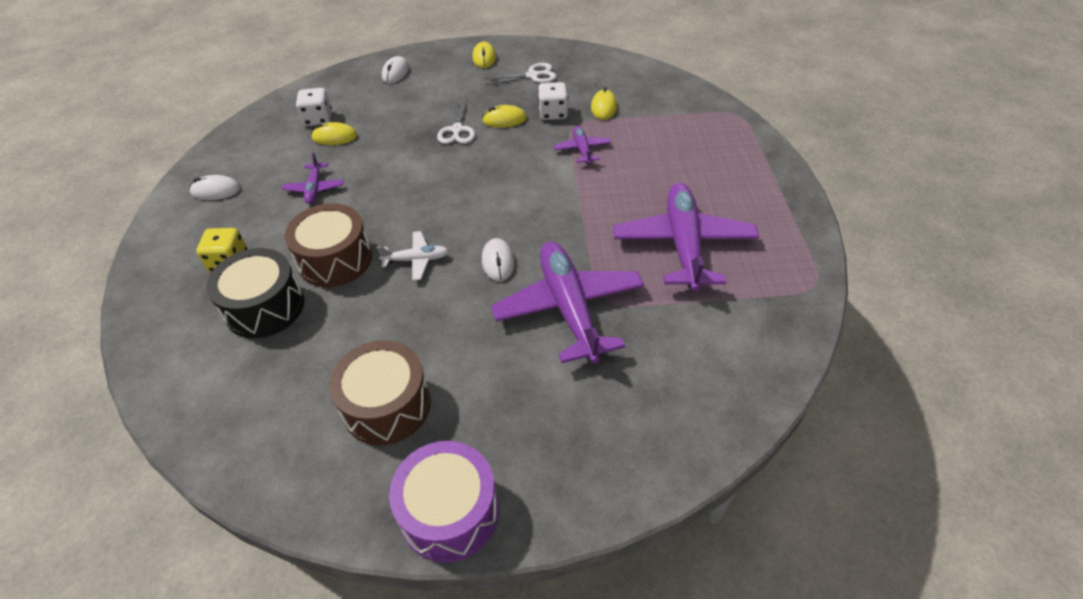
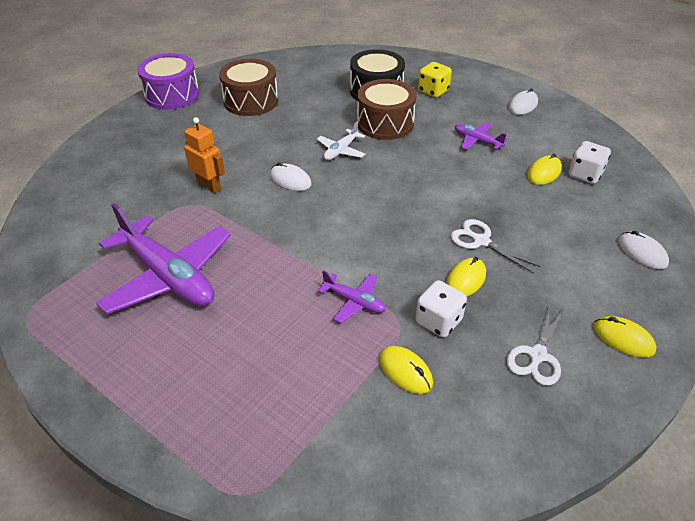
camera: 130 degrees right, 5 degrees down
purple plane [491,242,644,363] -> orange robot [184,117,225,193]

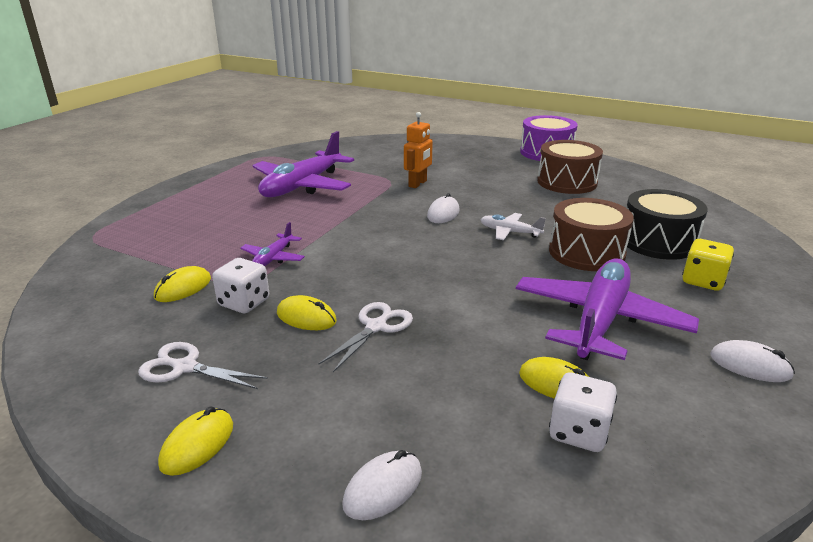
camera: 80 degrees right, 15 degrees down
purple plane [455,123,507,150] -> purple plane [516,259,699,360], size x2.13

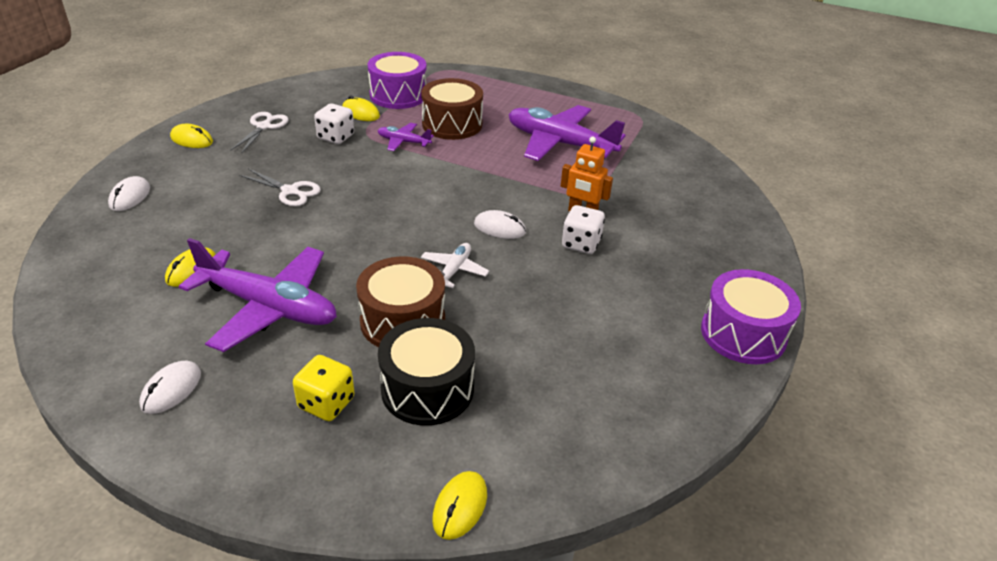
camera: 85 degrees right, 10 degrees up
yellow mouse [277,295,337,330] -> yellow mouse moved to [432,471,487,540]
white mouse [342,450,422,520] -> white mouse turned 60 degrees clockwise [108,176,150,211]
brown drum [537,140,603,194] -> brown drum moved to [421,78,483,140]
white dice [549,372,617,452] -> white dice moved to [562,205,605,254]
none -> purple drum [368,52,427,109]

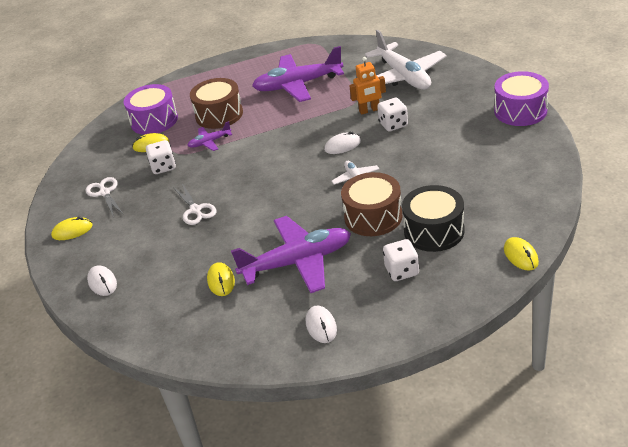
camera: 35 degrees left, 0 degrees up
white scissors [239,169,321,206] -> white scissors turned 75 degrees clockwise [173,184,216,225]
yellow dice [293,355,354,421] -> white dice [383,239,419,281]
none -> white plane [365,30,447,90]

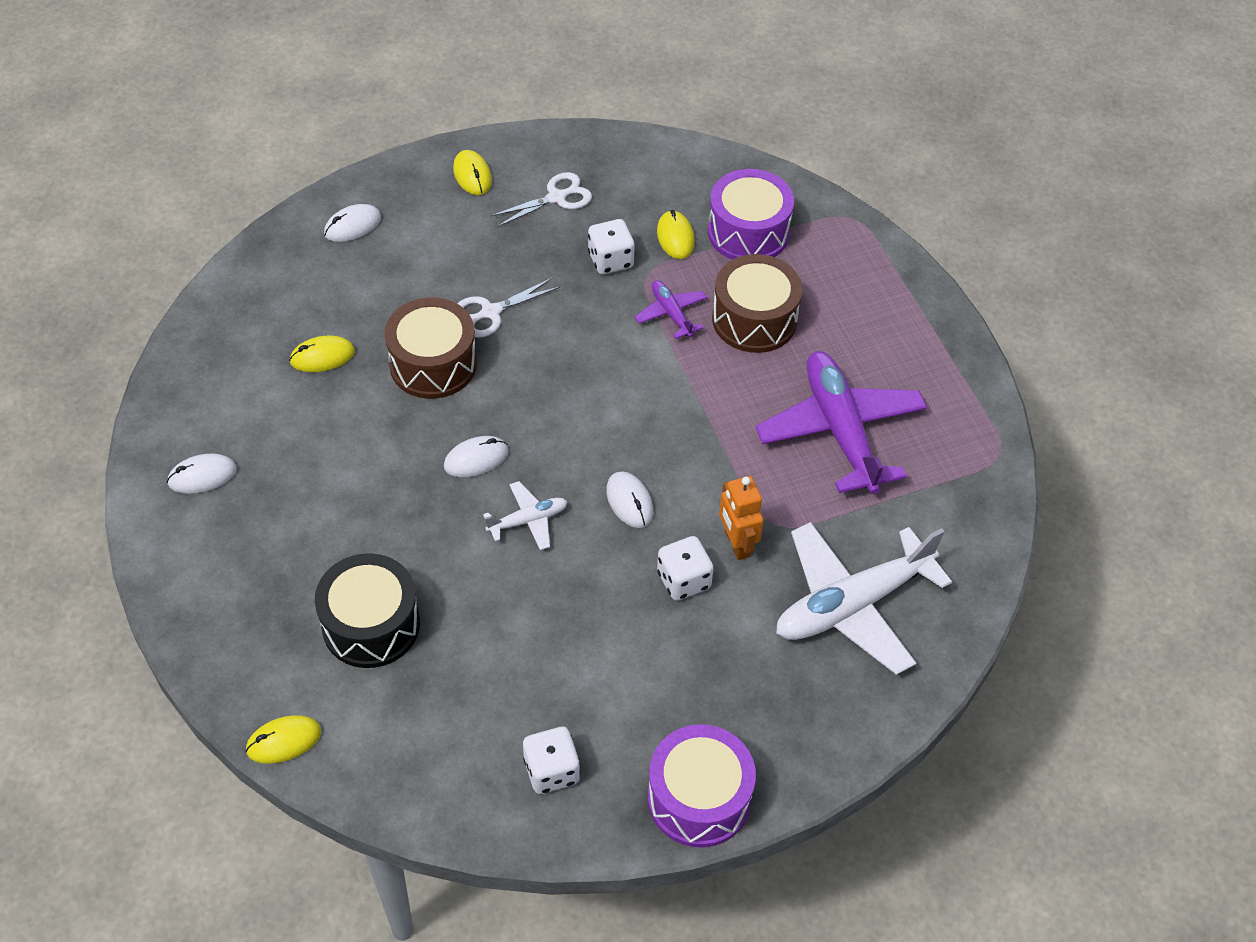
camera: 80 degrees right, 15 degrees up
purple plane [231,216,351,293] -> none
brown drum [341,172,403,236] -> brown drum moved to [384,297,477,399]
white dice [383,239,419,281] -> white dice moved to [523,727,580,794]
none -> white mouse [444,436,509,477]

